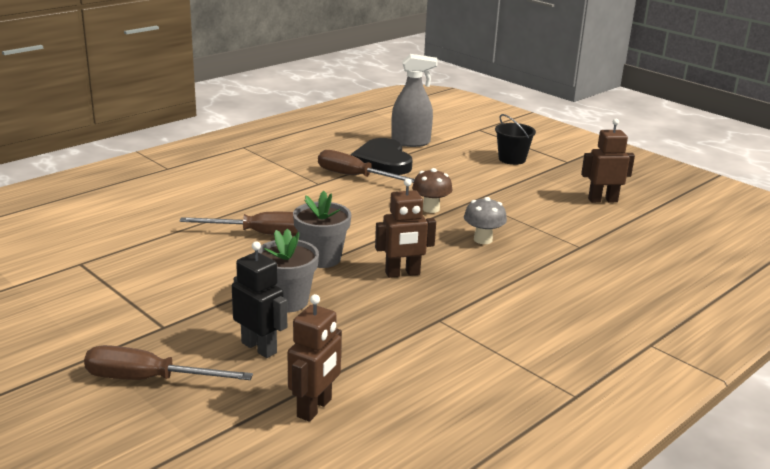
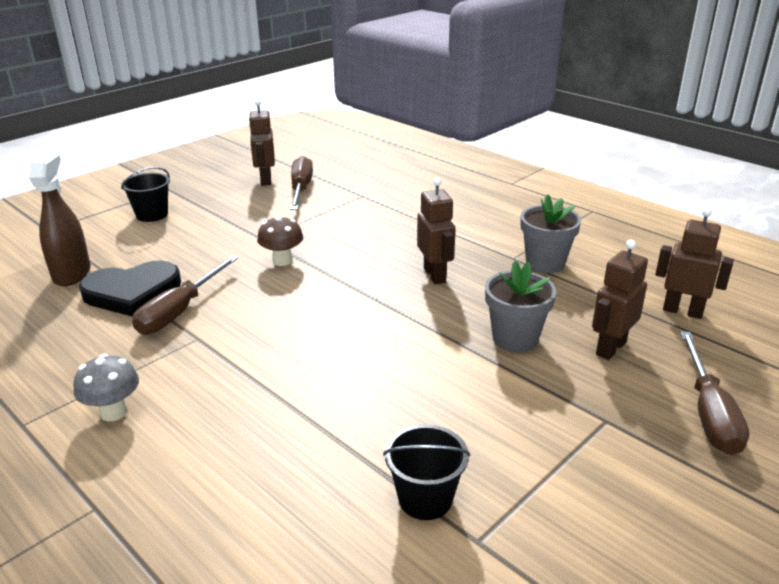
camera: 90 degrees left, 5 degrees up
brown screwdriver [179,212,298,236] -> brown screwdriver moved to [290,156,313,210]
black robot [232,241,287,358] -> brown robot [592,240,648,360]
grey flower pot [293,191,351,268] -> grey flower pot moved to [520,194,581,273]
grey spray bottle [391,54,438,147] -> brown spray bottle [29,152,91,286]
grey mushroom [464,197,507,244] -> grey mushroom moved to [73,354,139,421]
none -> black bucket [383,424,470,520]

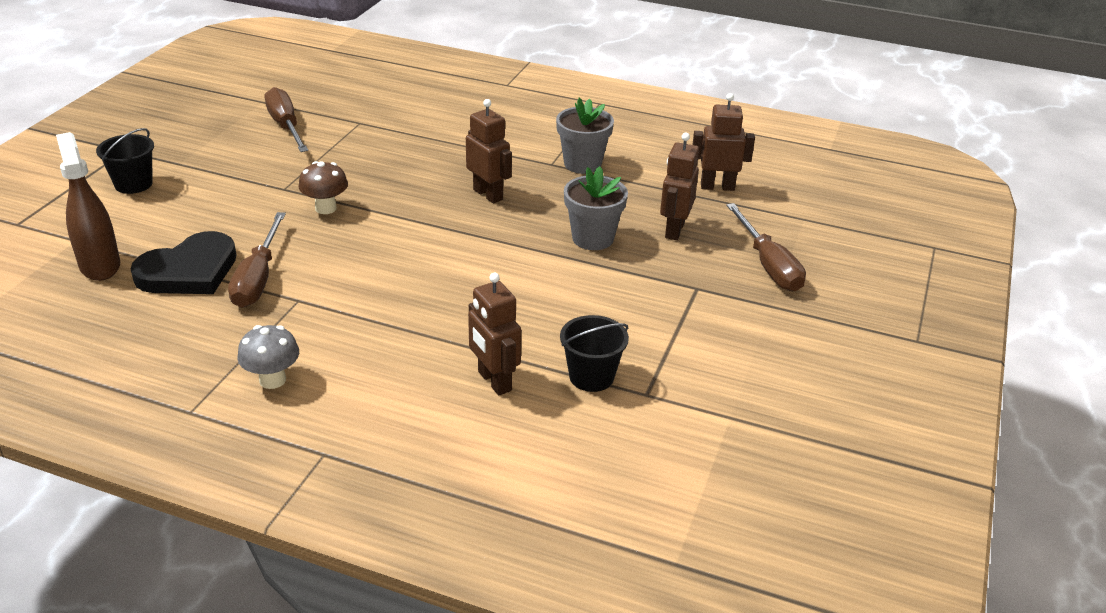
camera: 25 degrees left, 5 degrees up
brown robot [248,99,275,186] -> brown robot moved to [468,273,521,395]

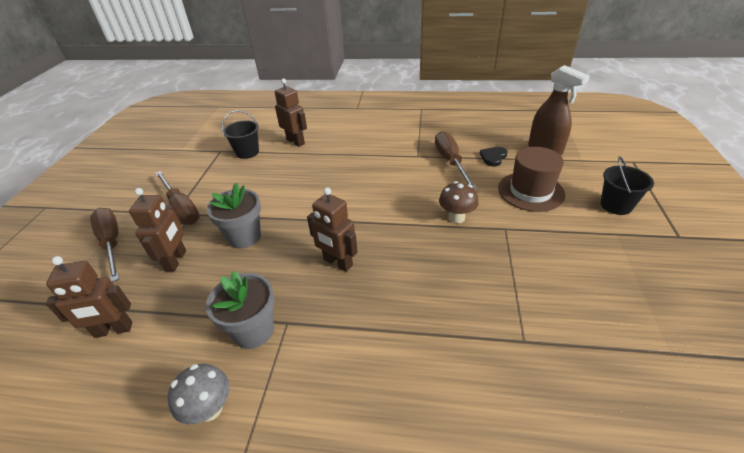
camera: 170 degrees right, 5 degrees up
black heart [131,231,236,294] -> black heart [480,147,508,166], size x0.49
grey mushroom [238,325,299,389] -> grey mushroom moved to [167,364,230,424]
brown screwdriver [265,87,308,152] -> brown screwdriver moved to [155,171,200,225]
none -> brown hat [498,147,565,212]

